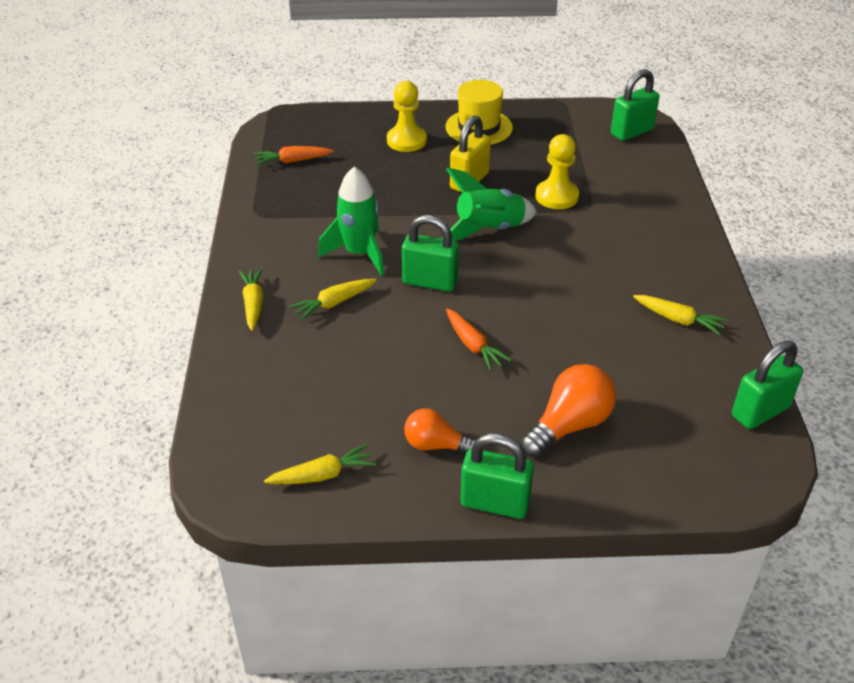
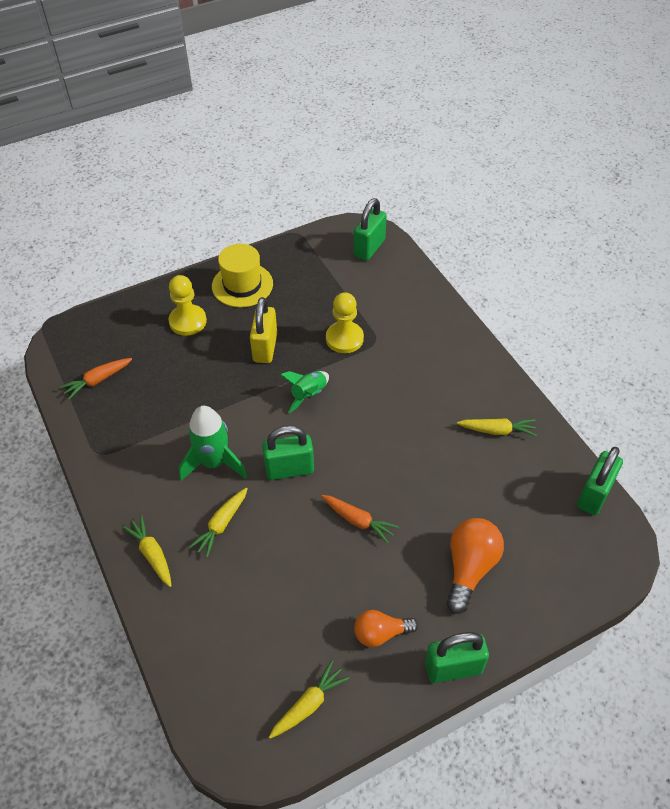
camera: 25 degrees left, 10 degrees up
green rocket [441,168,537,240] -> green rocket [280,371,329,413], size x0.65

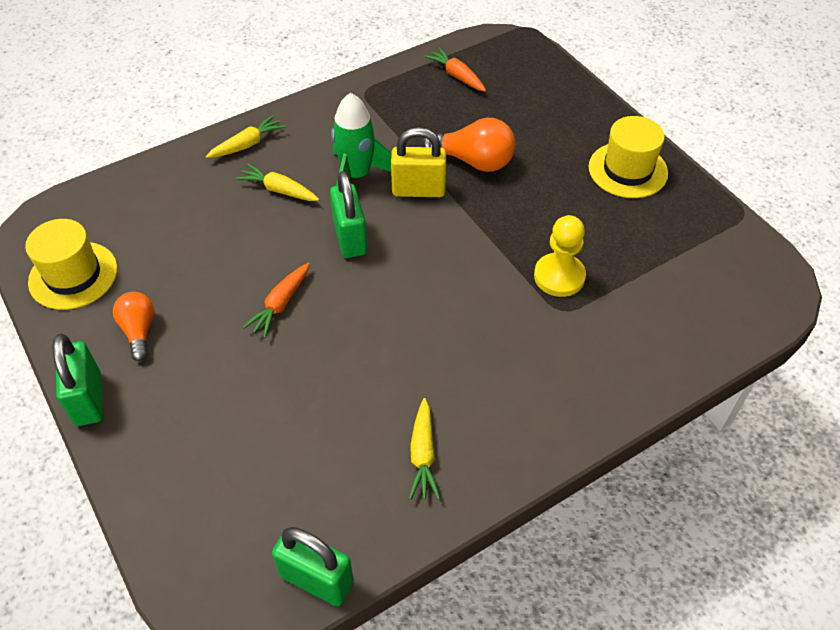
camera: 85 degrees right, 0 degrees up
yellow pawn [169,275,207,336] -> none
yellow padlock [250,297,277,363] -> yellow padlock moved to [391,127,446,197]
yellow carrot [269,661,349,739] -> yellow hat [25,219,117,310]
green rocket [280,371,329,413] -> none
green padlock [354,198,387,261] -> none
orange light bulb [446,518,504,614] -> orange light bulb moved to [421,118,516,172]

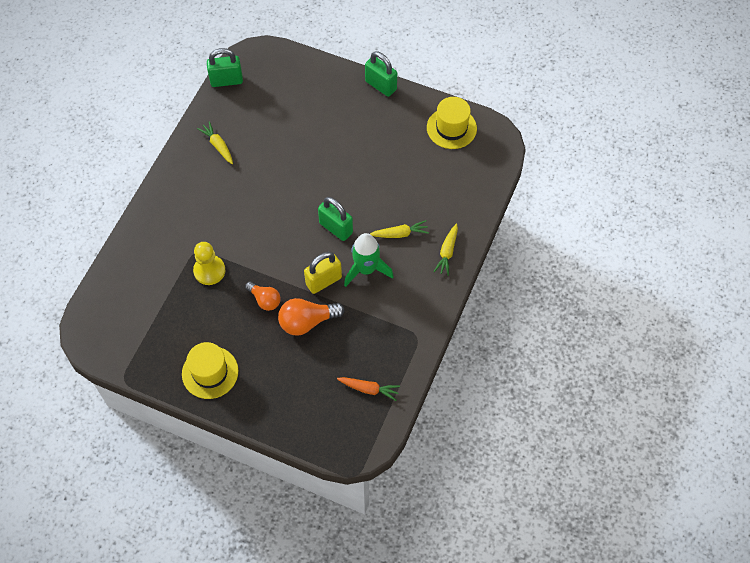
camera: 145 degrees right, 10 degrees up
orange light bulb [113,292,154,361] -> orange light bulb moved to [245,281,281,311]
orange carrot [243,263,310,338] -> none

